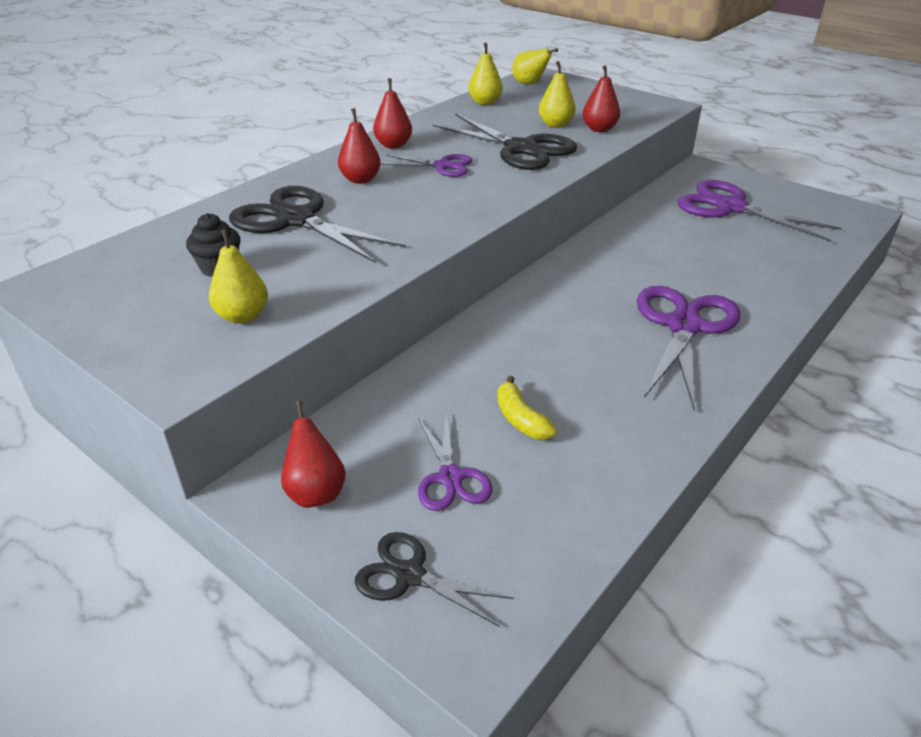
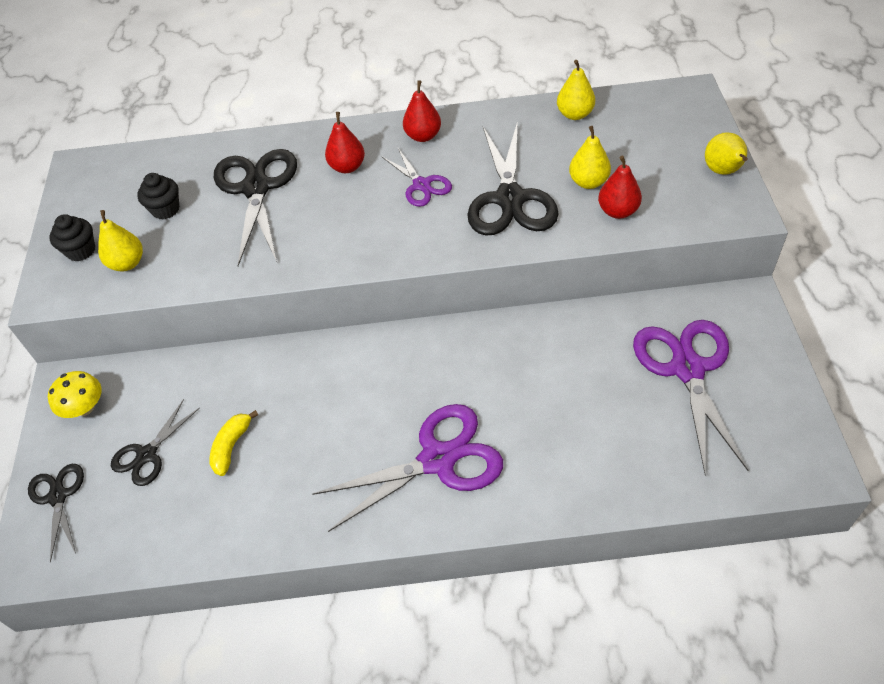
camera: 50 degrees right, 15 degrees up
red pear [281,400,346,508] -> yellow mushroom [48,371,102,418]
purple scissors [418,413,493,511] -> black scissors [111,399,200,486]
yellow pear [512,48,558,85] -> yellow pear moved to [705,132,748,175]
none -> black cupcake [50,214,95,261]

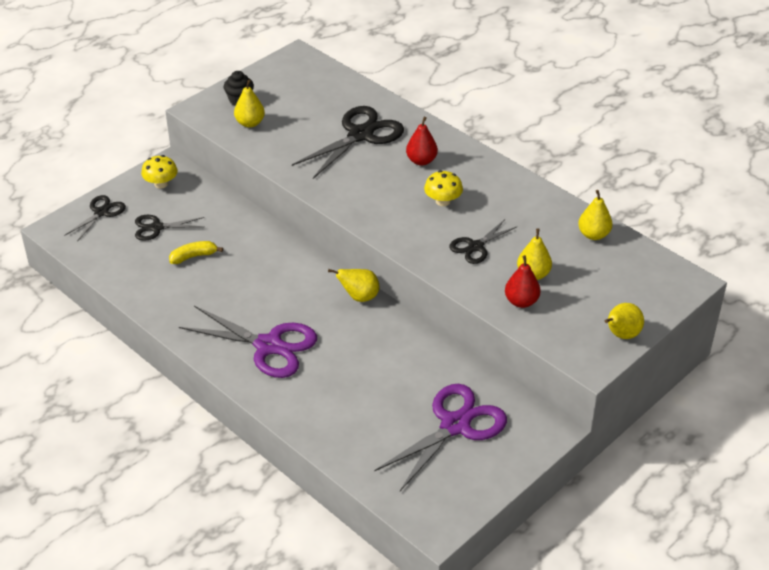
camera: 45 degrees right, 10 degrees down
black cupcake [137,173,179,220] -> none
purple scissors [381,148,452,207] -> yellow mushroom [424,170,463,206]
red pear [403,80,441,142] -> none
black scissors [467,121,559,235] -> black scissors [449,219,518,264], size x0.56
none -> yellow pear [328,269,379,302]

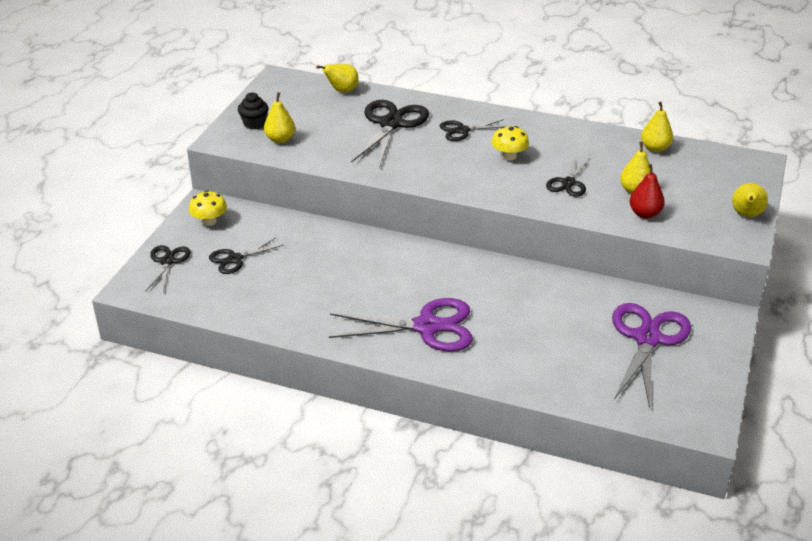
camera: 25 degrees left, 5 degrees down
yellow banana [169,241,223,264] -> none
yellow pear [328,269,379,302] -> yellow pear moved to [316,64,359,93]
red pear [406,117,438,166] -> black scissors [440,119,507,141]

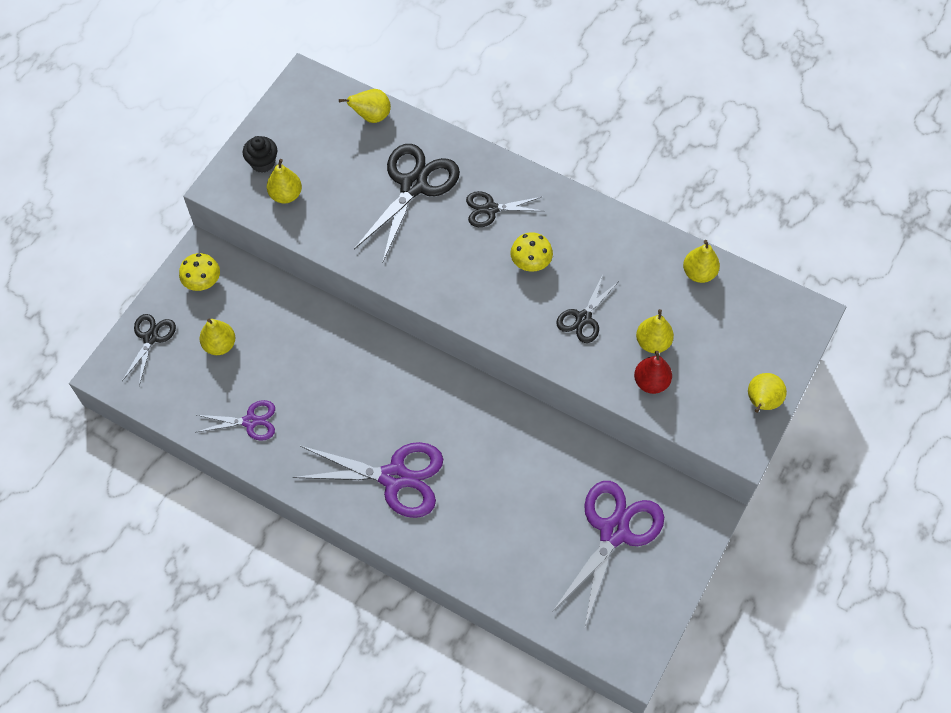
camera: 10 degrees right, 25 degrees up
black scissors [209,237,284,274] -> yellow pear [199,319,235,355]
none -> purple scissors [197,400,275,441]

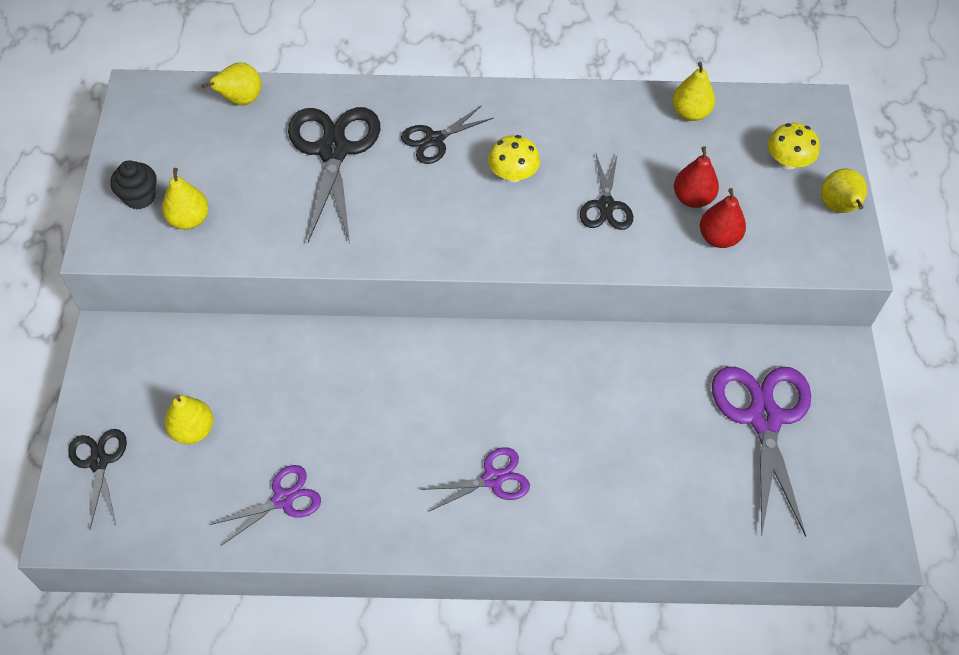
camera: 30 degrees left, 5 degrees down
yellow mushroom [179,253,220,291] -> yellow mushroom moved to [768,123,820,169]
purple scissors [293,442,443,518] -> purple scissors [420,447,530,512], size x0.56
yellow pear [636,309,674,353] -> red pear [674,146,719,208]

